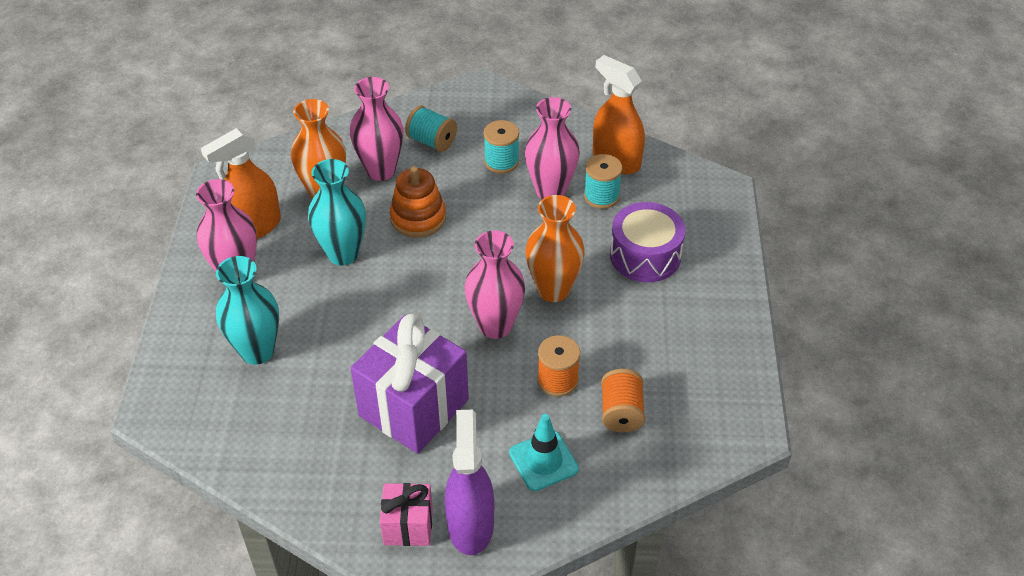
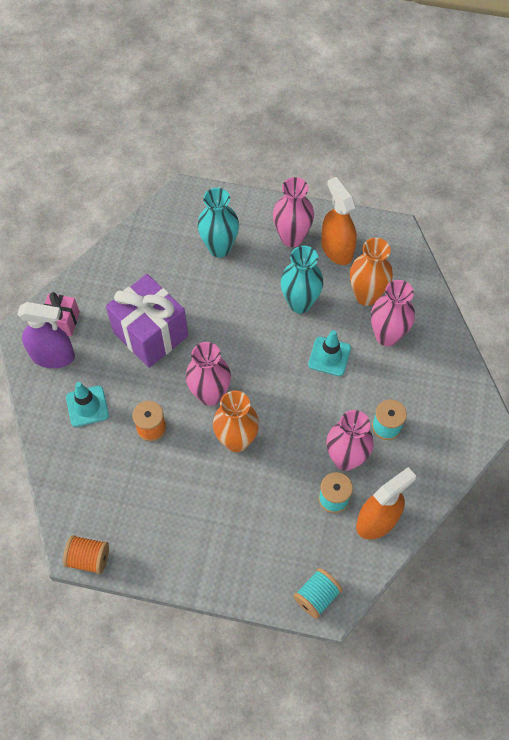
camera: 100 degrees right, 15 degrees up
orange stacking toy [390,166,446,238] -> turquoise traffic cone [308,330,351,376]
turquoise spool [405,105,457,152] -> turquoise spool moved to [293,568,342,619]
orange spool [601,369,645,432] -> orange spool moved to [63,535,109,574]
purple drum [610,202,685,282] -> none

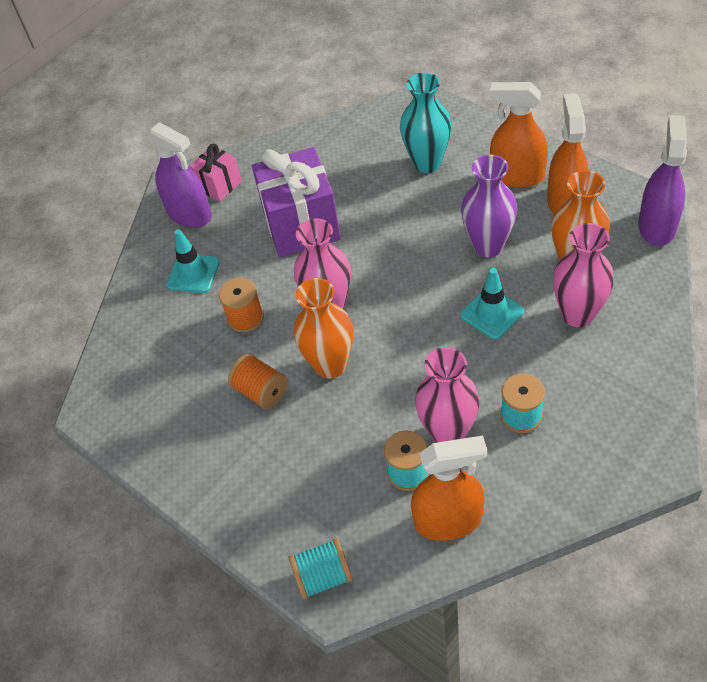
camera: 35 degrees right, 10 degrees down
orange spool [63,535,109,574] -> orange spool moved to [228,354,288,409]
pink vase [273,177,314,247] -> orange spray bottle [490,82,548,188]
turquoise vase [280,246,324,313] -> purple vase [461,155,517,257]
none -> purple spray bottle [638,115,687,246]

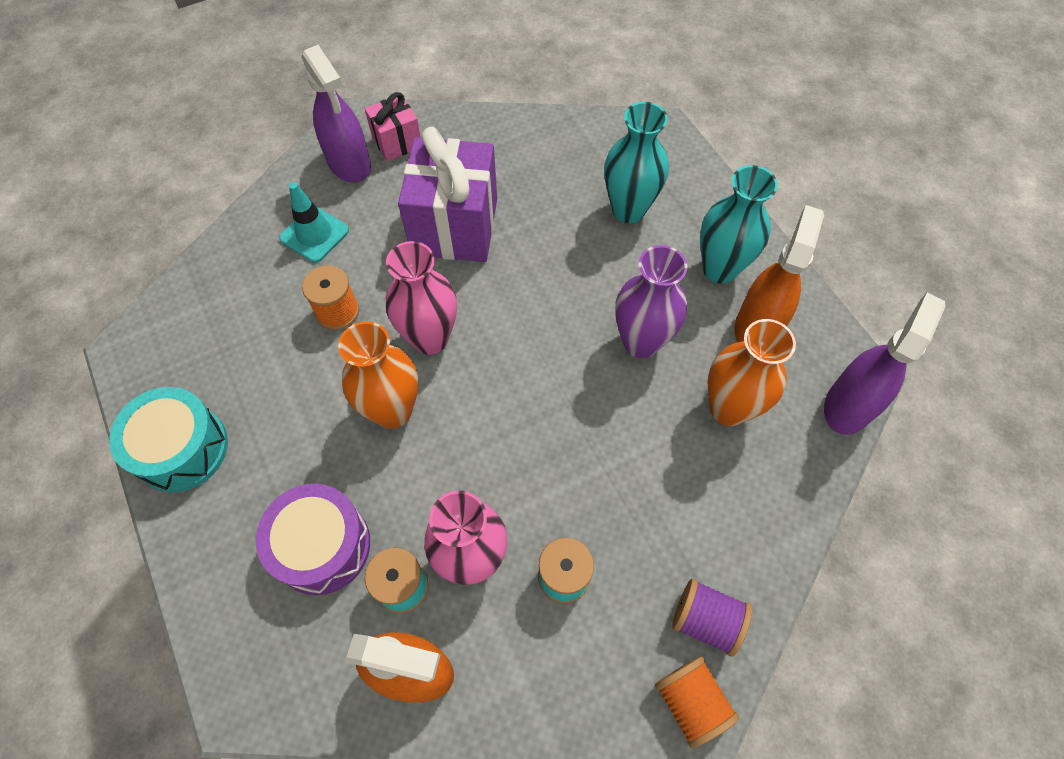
camera: 15 degrees right, 10 degrees up
orange spool [228,354,288,409] -> orange spool moved to [655,656,739,748]
turquoise spool [288,538,353,600] -> none
turquoise traffic cone [460,268,524,339] -> none
orange spray bottle [490,82,548,188] -> turquoise vase [700,165,778,284]
pink vase [553,223,614,327] -> none
none -> turquoise drum [109,387,228,493]
none -> purple drum [256,484,370,595]
none -> purple spool [672,579,752,657]

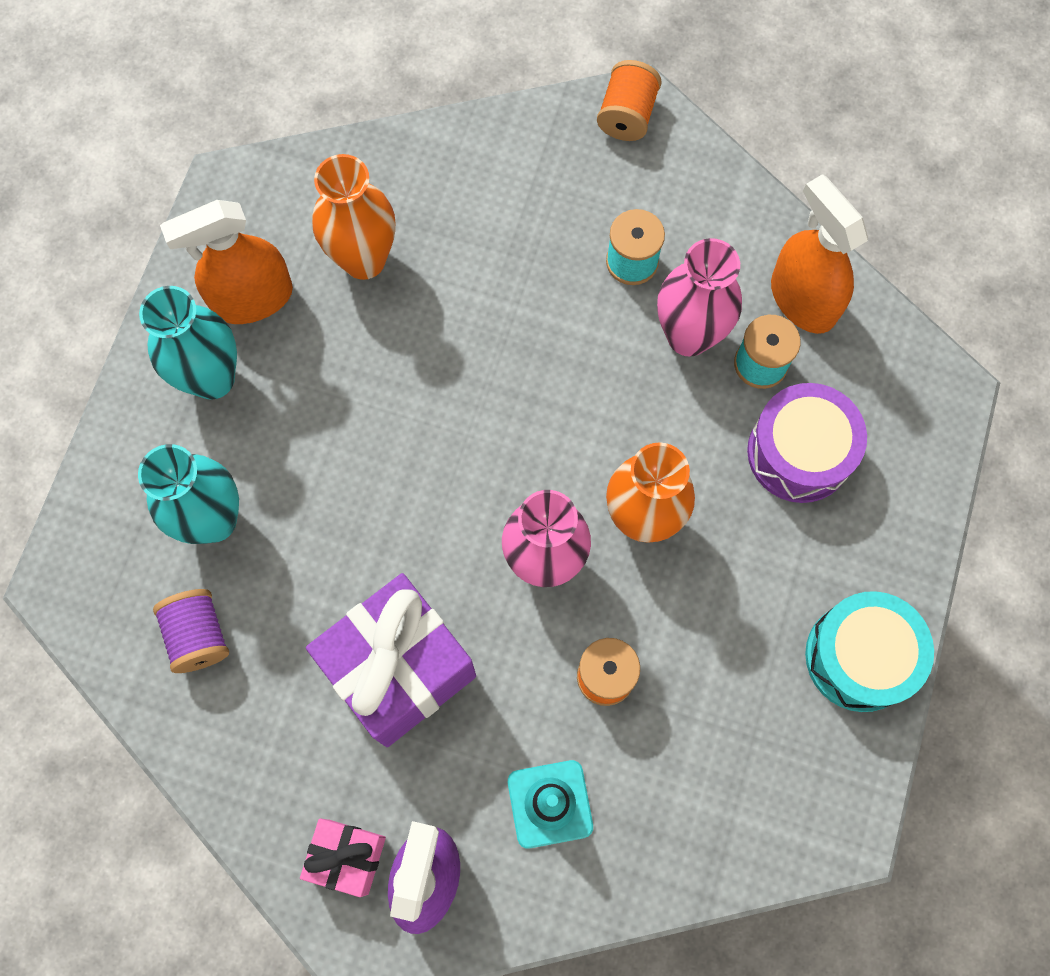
camera: 135 degrees left, 10 degrees up
purple vase [615,245,687,358] -> none
purple spool [672,579,752,657] -> purple spool moved to [153,589,229,673]
purple spray bottle [824,293,946,435] -> none

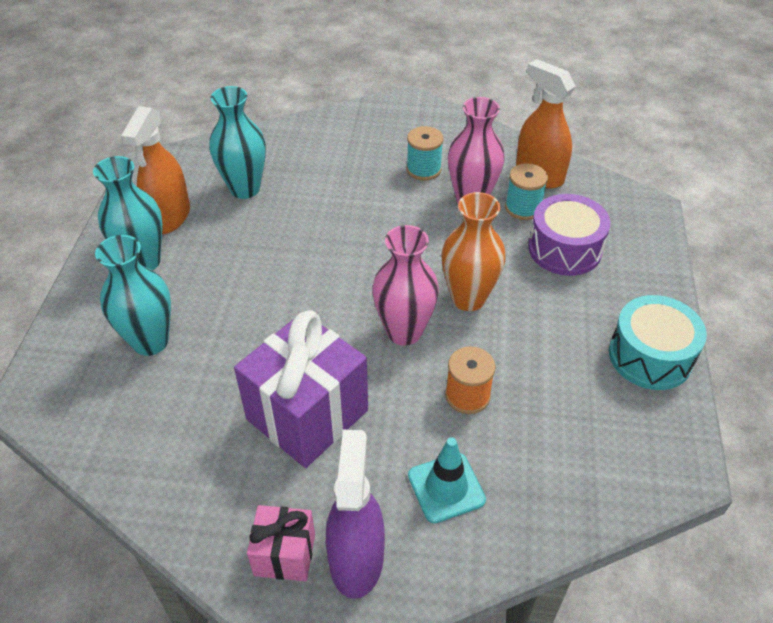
camera: 10 degrees left, 25 degrees down
purple spool [153,589,229,673] -> none
orange spray bottle [160,200,293,324] -> orange spray bottle turned 45 degrees counterclockwise [121,106,190,234]
orange vase [312,154,395,280] -> turquoise vase [209,86,266,199]
orange spool [597,60,662,141] -> none

